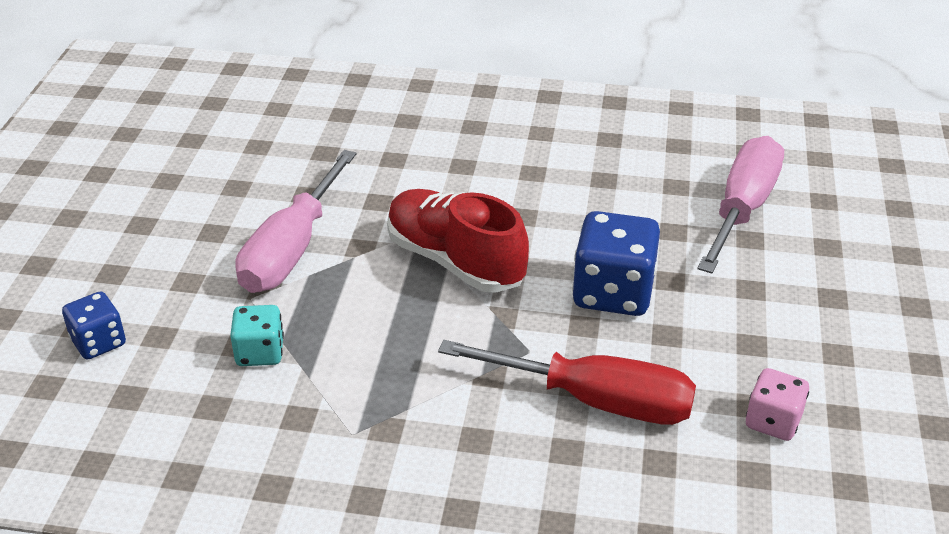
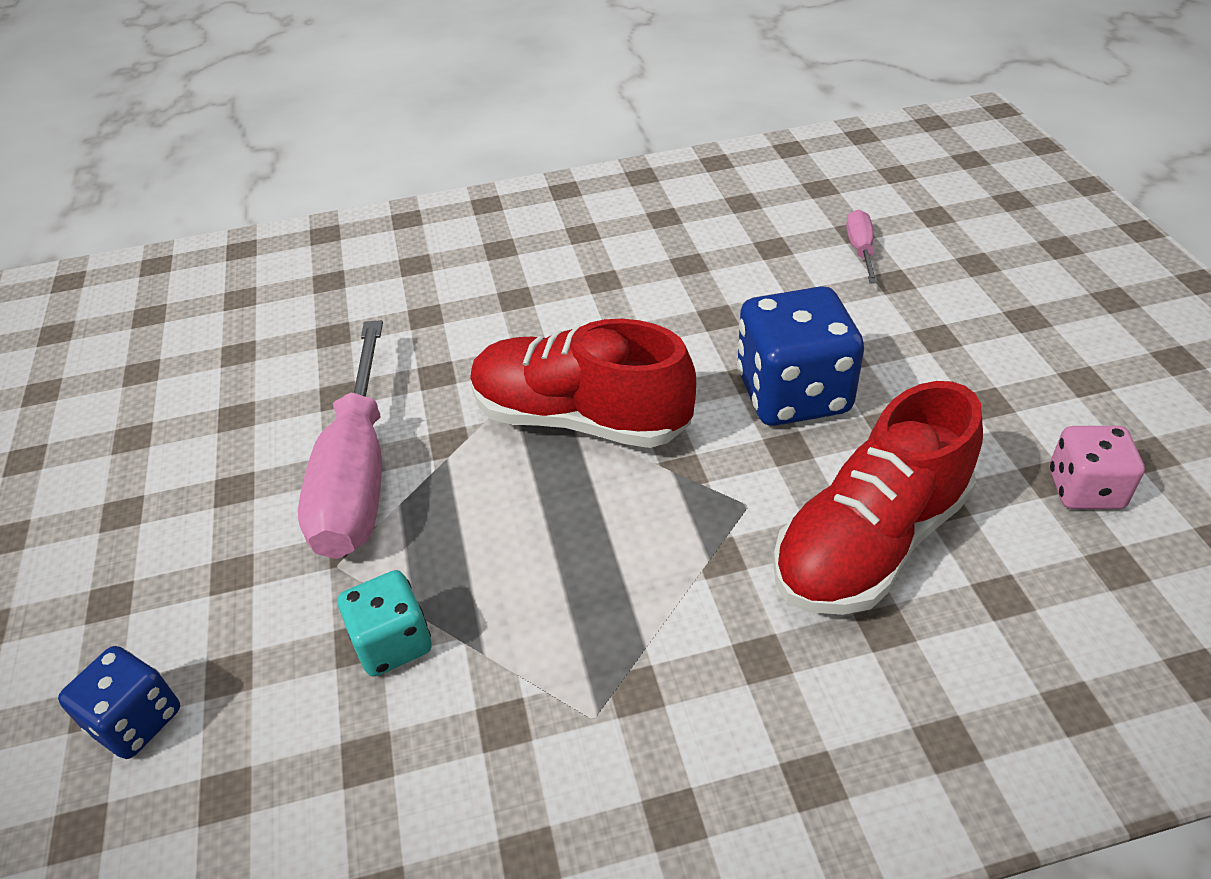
camera: 20 degrees left, 5 degrees up
red screwdriver [438,340,696,425] -> red shoe [773,381,983,615]
pink screwdriver [697,136,784,273] -> pink screwdriver [846,209,878,283], size x0.44

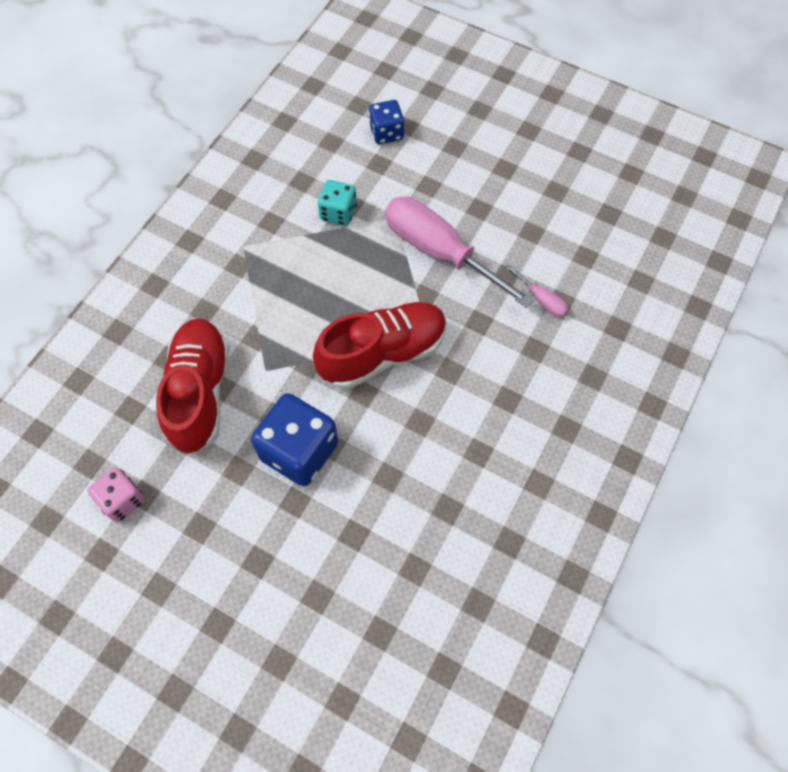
camera: 130 degrees right, 20 degrees up
pink screwdriver [846,209,878,283] -> pink screwdriver moved to [505,264,569,318]

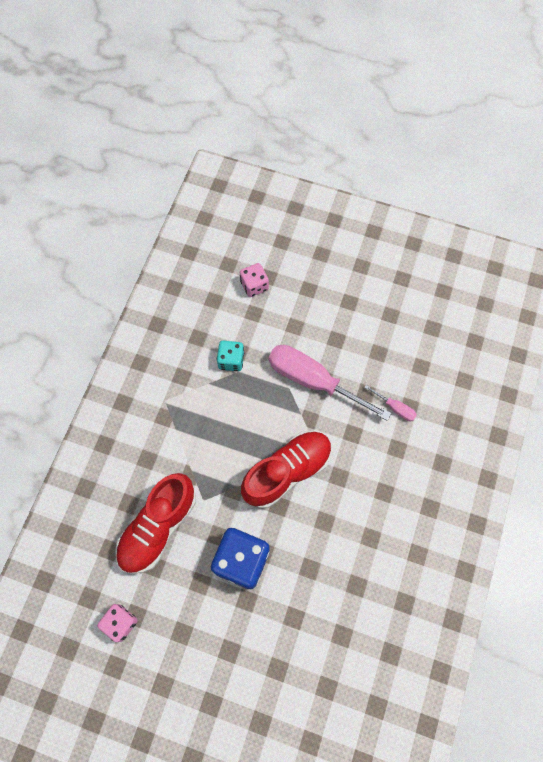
camera: 10 degrees left, 5 degrees up
red shoe [156,318,230,454] -> red shoe turned 135 degrees counterclockwise [115,473,196,574]
blue dice [369,100,404,144] -> pink dice [240,263,269,297]

